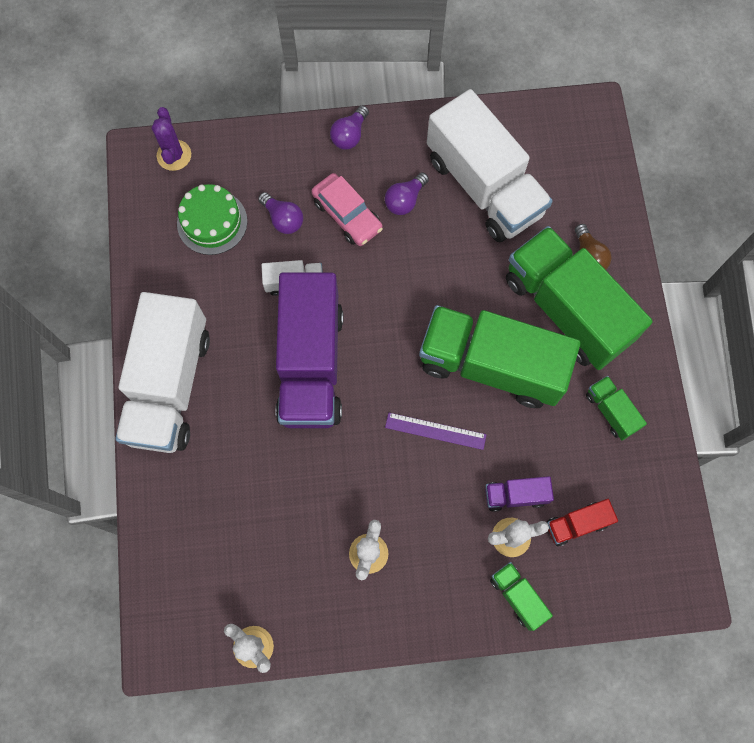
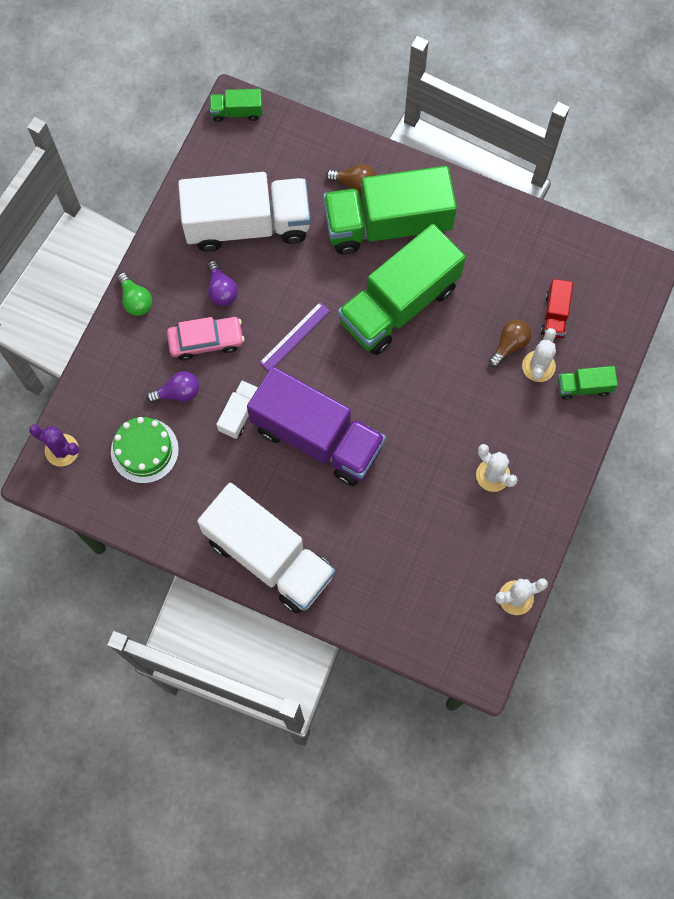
camera: 60 degrees left, 0 degrees up
purple light bulb [330,105,369,150] -> green light bulb [117,272,152,316]
purple ruler [385,413,487,450] -> purple ruler moved to [259,302,330,371]
purple truck [485,476,554,512] -> brown light bulb [489,320,531,367]
green truck [586,376,647,440] -> green truck moved to [210,89,262,122]

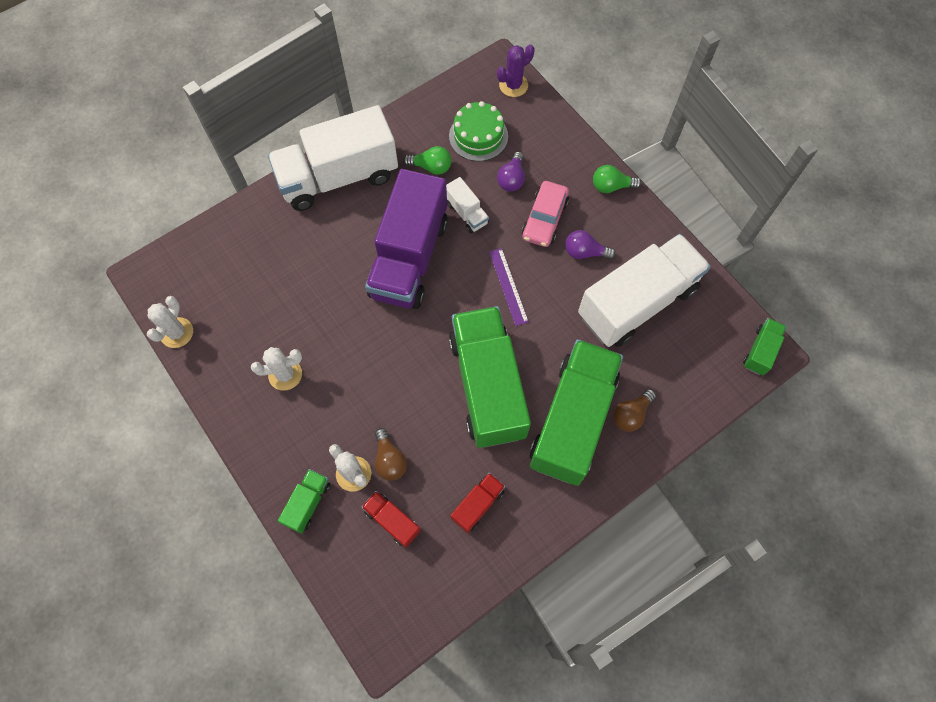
camera: 120 degrees right, 5 degrees down
white truck [178,172,310,252] -> white truck turned 150 degrees counterclockwise [578,234,711,347]
purple truck [247,366,386,486] -> purple truck turned 45 degrees counterclockwise [365,169,448,309]
none -> green light bulb [403,146,452,175]
none -> red truck [450,473,505,533]

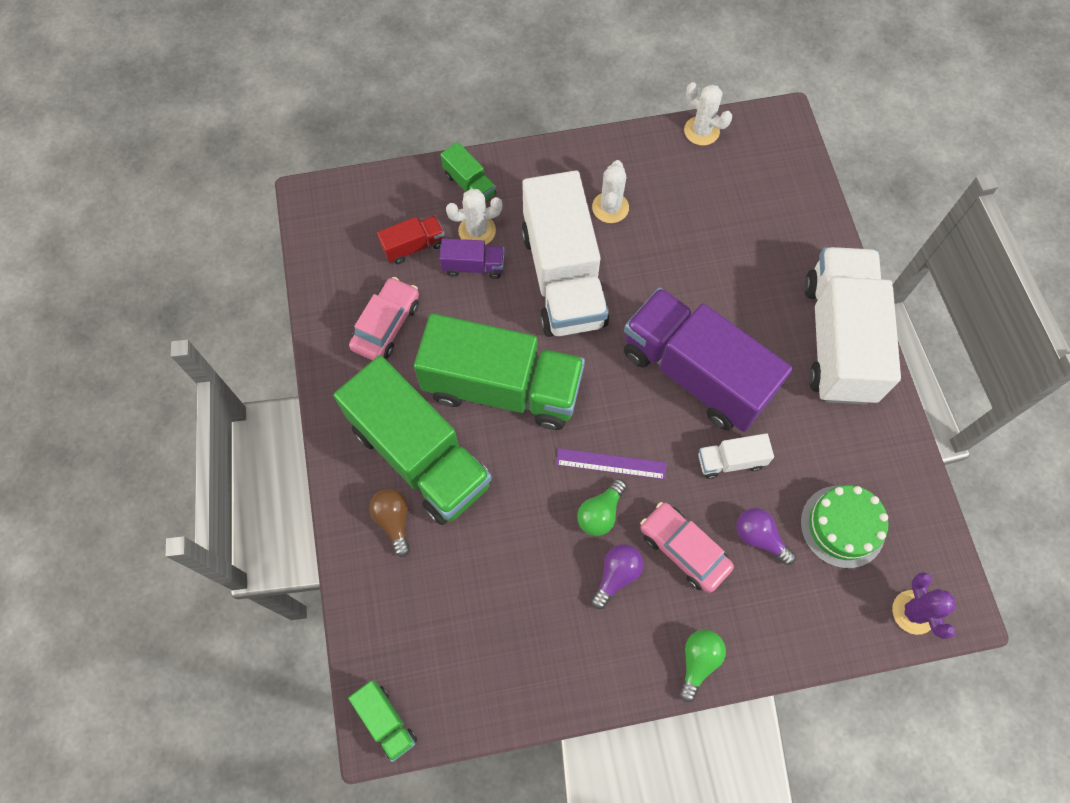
camera: 115 degrees right, 0 degrees up
brown light bulb [375,428,407,481] -> purple truck [439,238,505,279]
green light bulb [403,146,452,175] -> green light bulb moved to [577,479,627,536]
red truck [450,473,505,533] -> pink car [349,277,419,360]
white truck [578,234,711,347] -> white truck moved to [521,170,609,337]

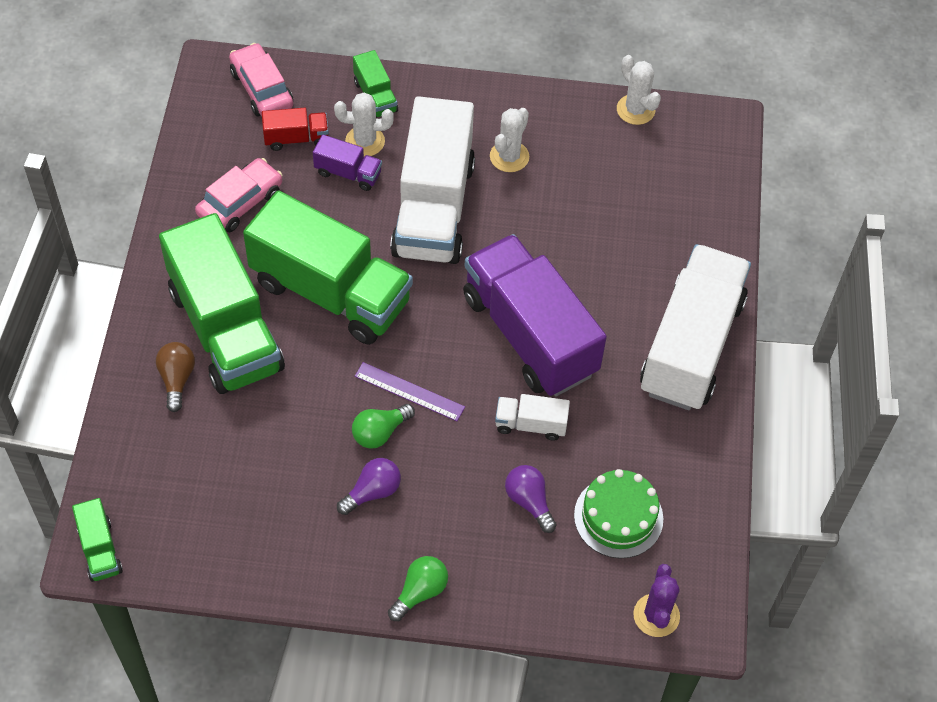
camera: 15 degrees right, 10 degrees down
pink car [641,502,734,593] -> pink car moved to [229,43,293,117]

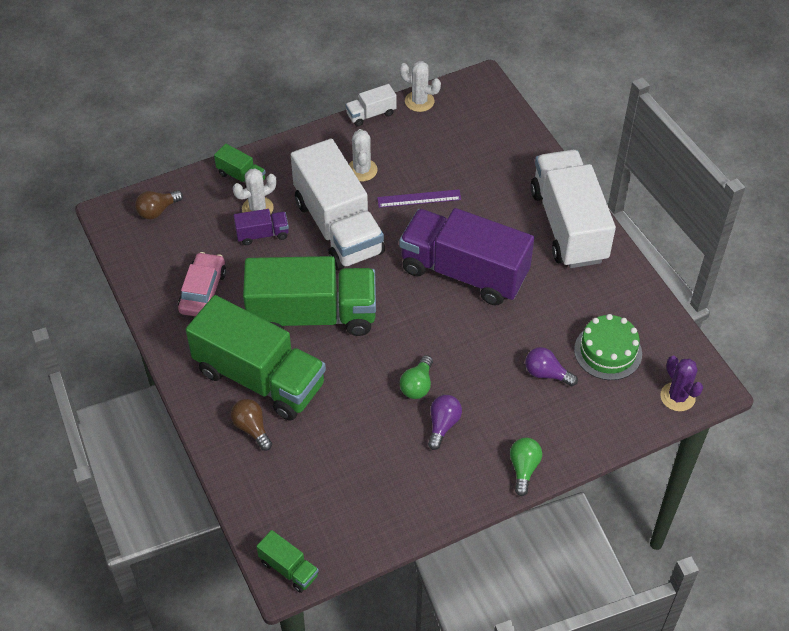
camera: 30 degrees left, 5 degrees down
pink car [229,43,293,117] -> brown light bulb [135,190,183,219]
red truck [262,108,329,151] -> none
purple ruler [355,362,465,421] -> purple ruler moved to [377,189,461,208]
white truck [495,394,570,441] -> white truck moved to [345,84,397,127]

